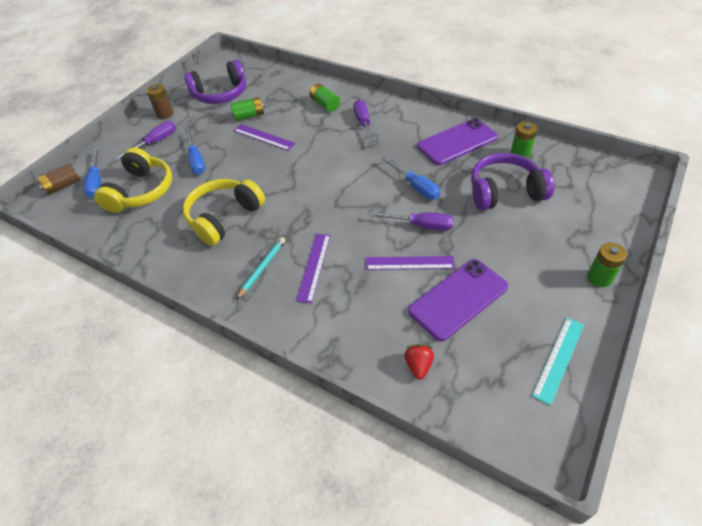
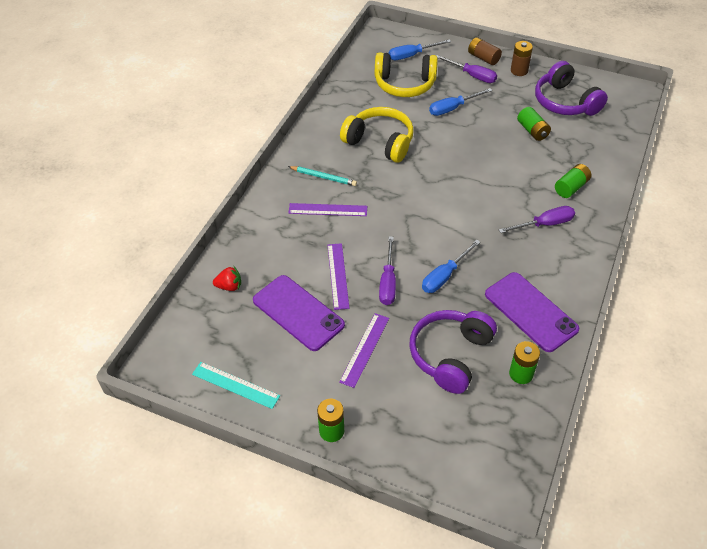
camera: 80 degrees right, 0 degrees up
brown battery [37,163,81,195] -> brown battery moved to [468,37,502,65]
purple ruler [234,124,296,151] -> purple ruler moved to [339,313,389,388]
purple headphones [471,153,554,210] -> purple headphones turned 135 degrees counterclockwise [409,310,497,394]

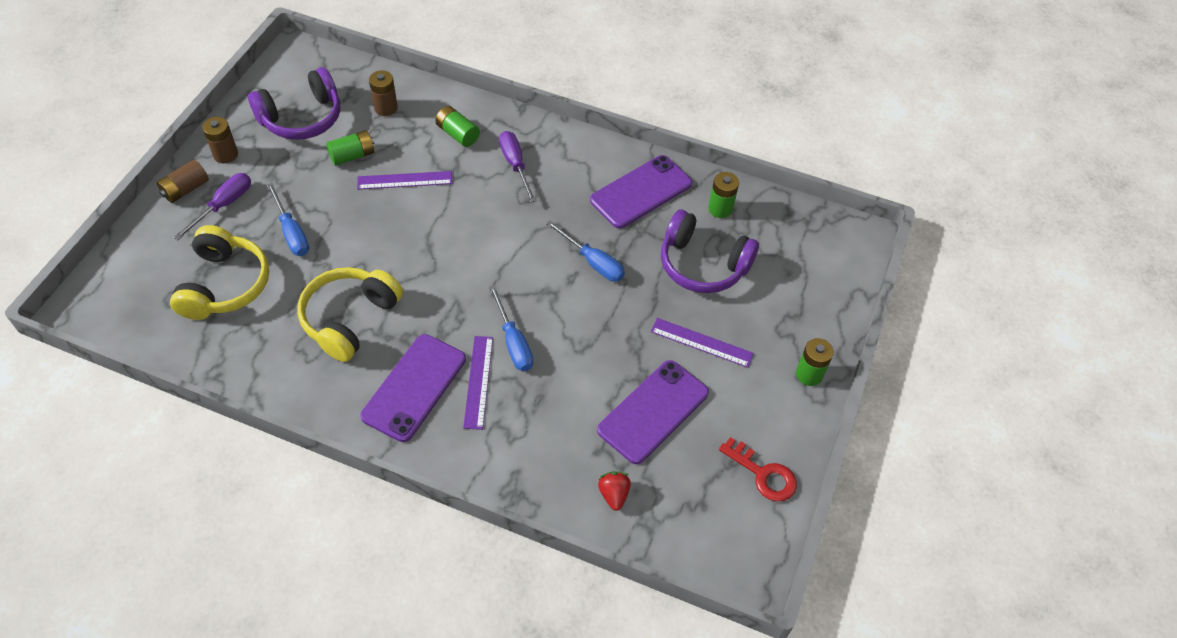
camera: 95 degrees left, 5 degrees up
turquoise ruler [192,362,280,409] -> red key [719,437,797,501]
turquoise pencil [288,166,357,186] -> purple phone [360,334,466,442]
purple ruler [328,243,349,310] -> purple ruler moved to [357,171,452,190]
purple screwdriver [379,236,396,305] -> none
blue screwdriver [389,40,451,60] -> blue screwdriver moved to [489,285,533,371]
none -> brown battery [369,70,398,116]

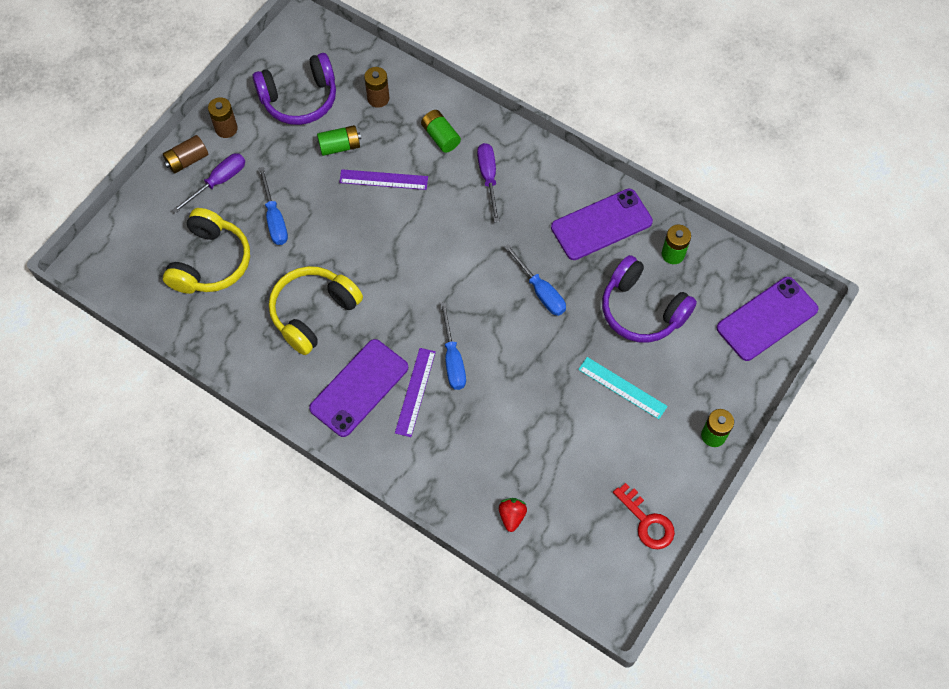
camera: 15 degrees right, 10 degrees up
purple phone [597,360,709,464] -> purple phone moved to [716,277,818,361]
purple ruler [651,318,754,368] -> turquoise ruler [578,357,668,419]

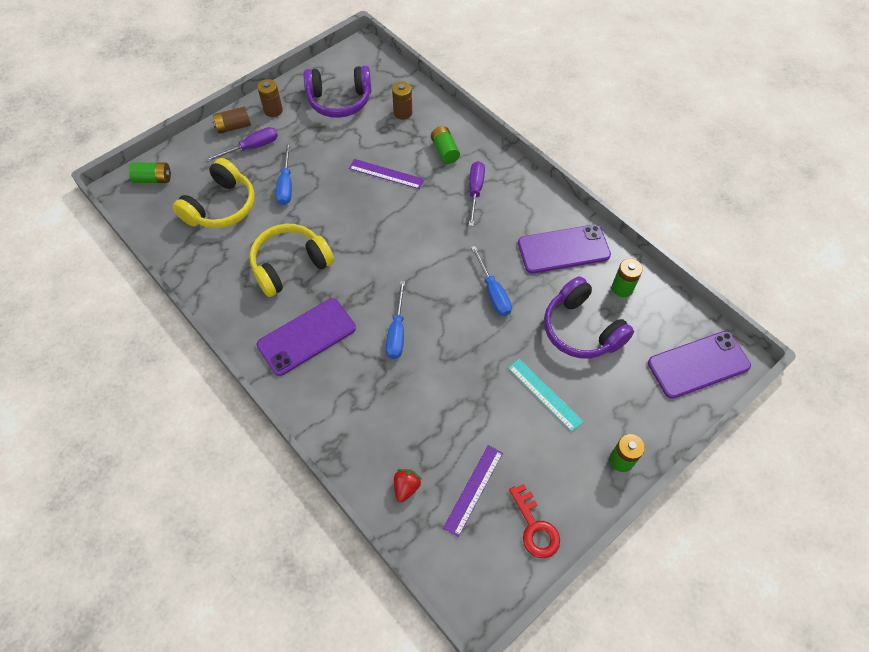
camera: 15 degrees right, 5 degrees down
green battery [317,125,361,156] -> green battery moved to [129,162,171,183]
purple ruler [395,348,436,437] -> purple ruler moved to [443,445,503,537]

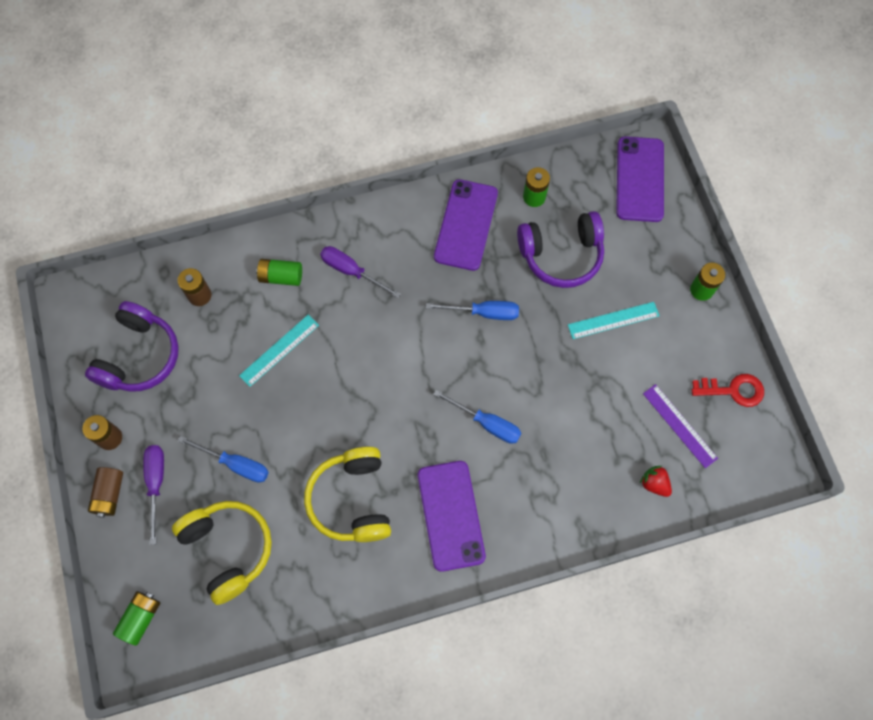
camera: 65 degrees left, 10 degrees up
purple ruler [349,159,424,189] -> turquoise ruler [239,315,319,387]

